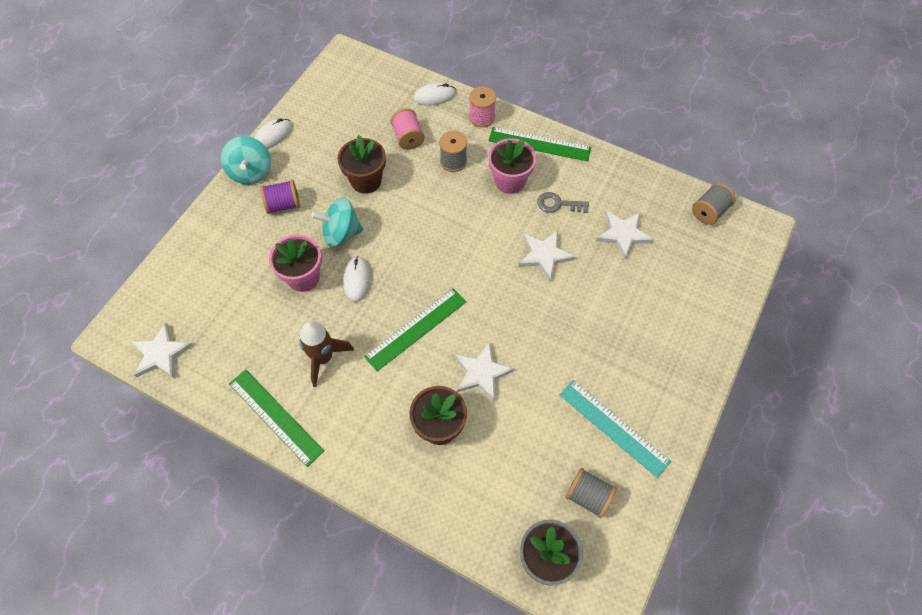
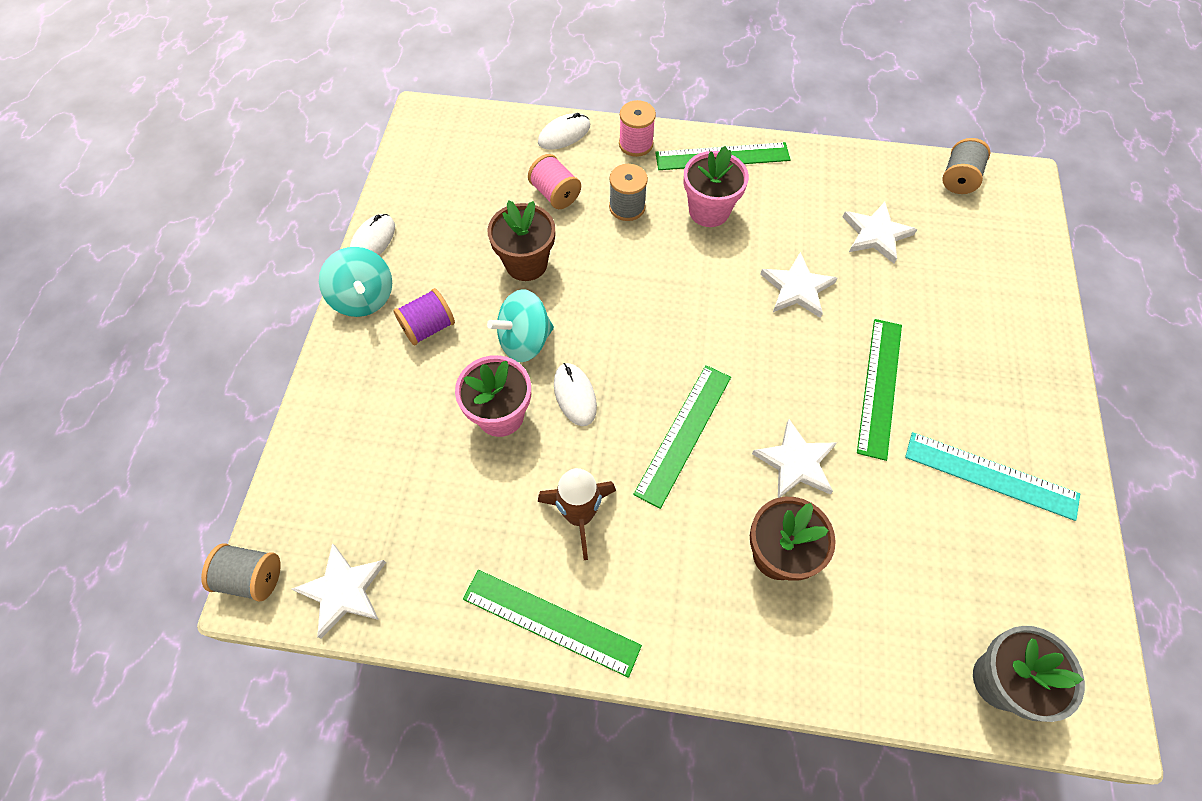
camera: 20 degrees left, 0 degrees up
grey key [537,192,589,213] -> none
grey spool [565,468,617,518] -> grey spool moved to [201,543,281,601]
none -> green ruler [857,319,902,461]

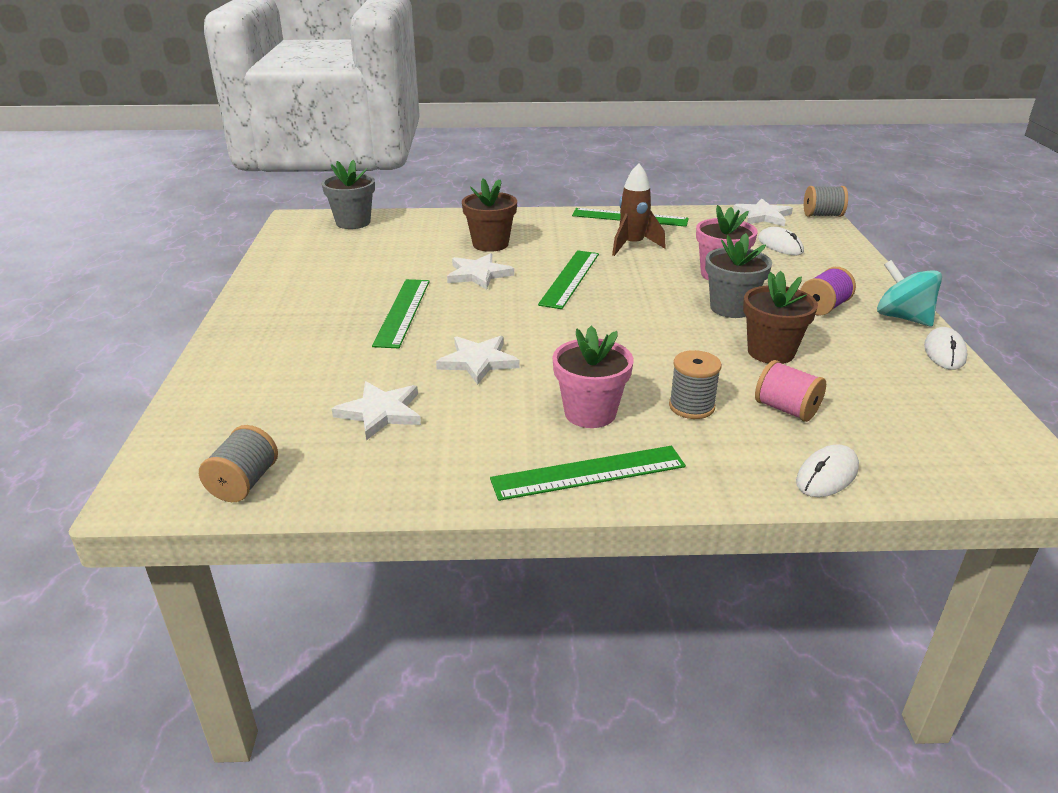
camera: 170 degrees right, 30 degrees down
turquoise spinning top [487,289,554,362] -> grey flower pot [705,233,772,318]
white mouse [554,363,597,426] -> white mouse moved to [758,227,804,255]
pink spool [619,100,656,157] -> none
turquoise ruler [905,432,1080,521] -> none

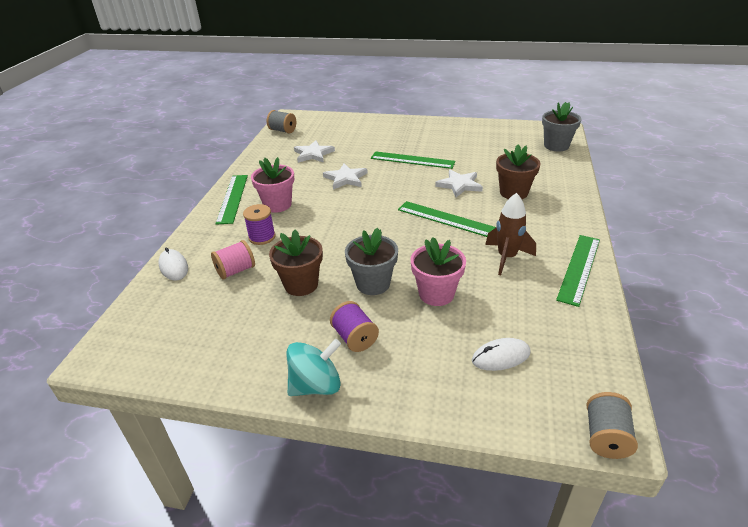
camera: 105 degrees right, 5 degrees up
grey spool [669,350,722,419] -> purple spool [243,204,276,245]
white star [733,198,793,226] -> none
white mouse [924,327,967,370] -> none

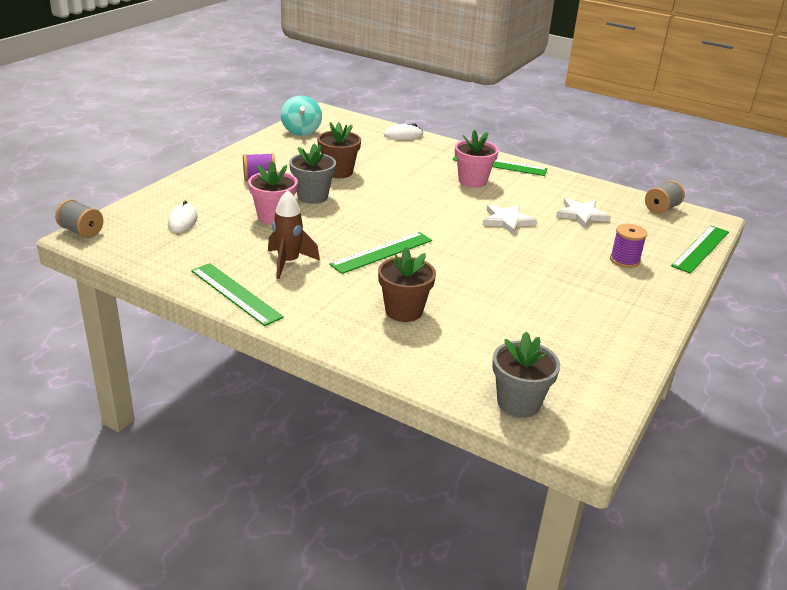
camera: 105 degrees right, 5 degrees down
pink spool [211,240,255,280] -> none
purple spool [243,204,276,245] -> purple spool moved to [610,224,647,268]
turquoise spinning top [286,339,341,396] -> turquoise spinning top moved to [281,95,322,136]
green ruler [371,151,456,169] -> green ruler moved to [671,226,729,274]
white star [435,170,483,197] -> none

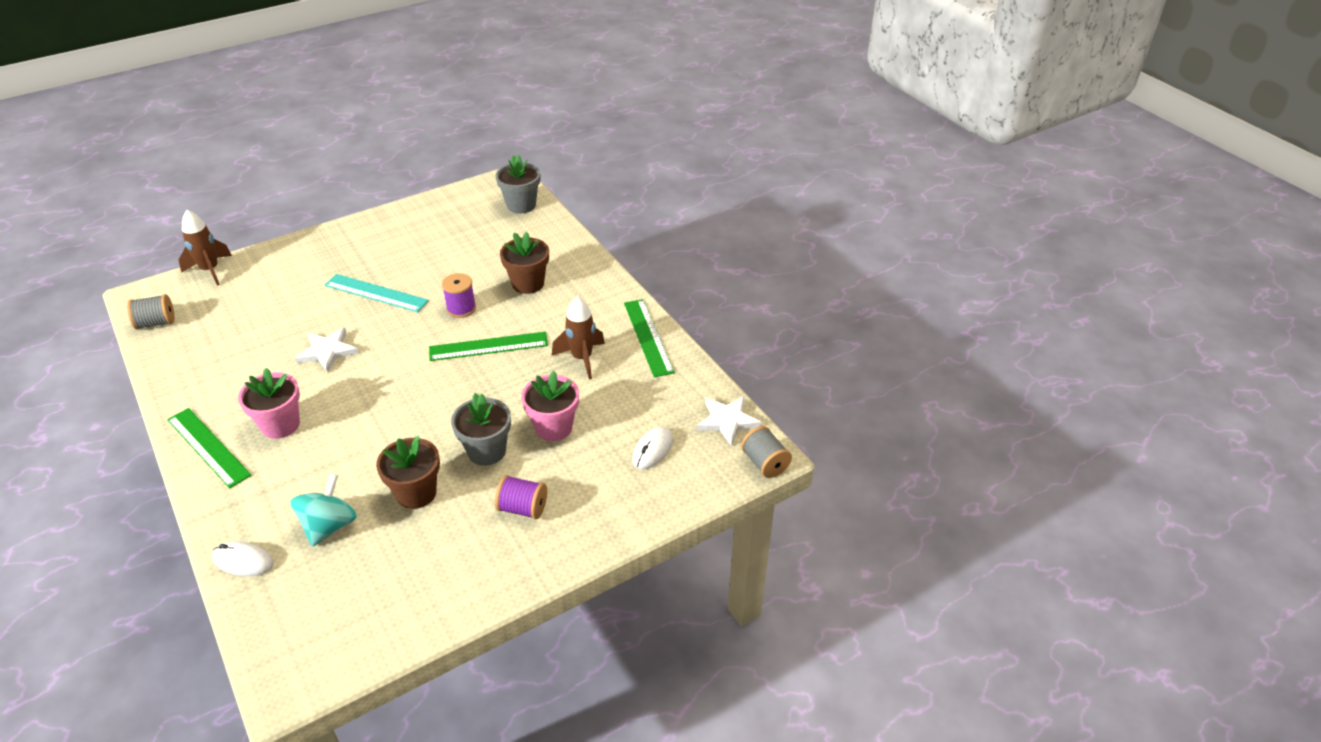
camera: 150 degrees left, 10 degrees up
turquoise spinning top [281,95,322,136] -> turquoise spinning top moved to [290,474,357,547]
white star [556,198,611,228] -> white star moved to [696,396,762,446]
purple spool [610,224,647,268] -> purple spool moved to [442,273,476,318]
green ruler [671,226,729,274] -> brown rocket [179,210,232,286]
none -> turquoise ruler [325,274,429,312]

